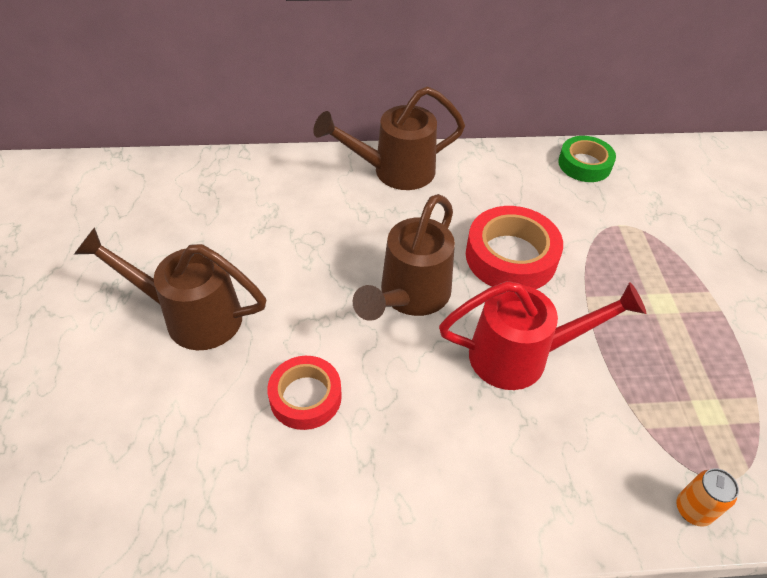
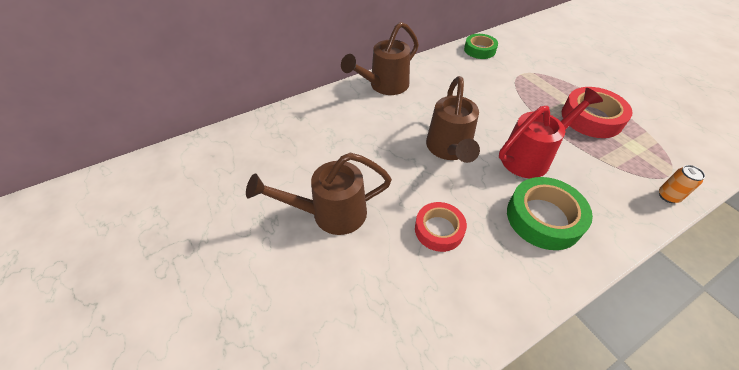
camera: 25 degrees left, 0 degrees up
red tape [466,206,563,289] -> red tape moved to [562,87,633,138]
none -> green tape [507,177,593,250]

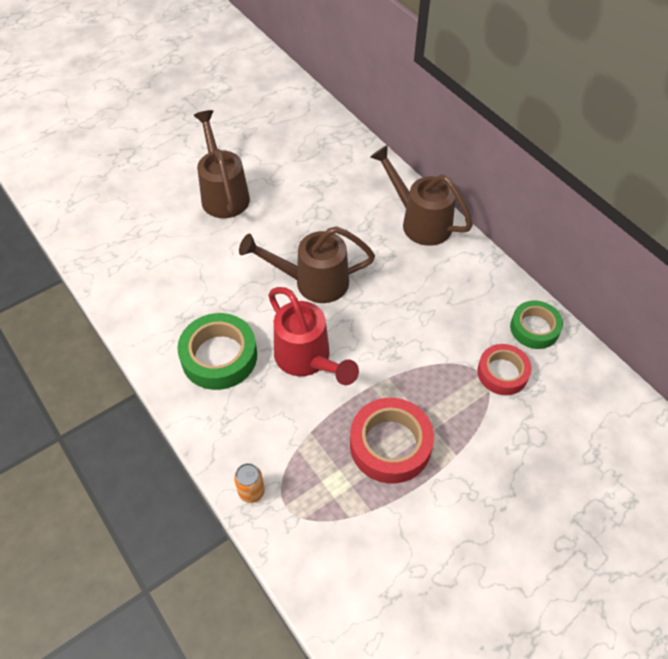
camera: 85 degrees right, 5 degrees up
red tape [415,202,467,252] -> red tape moved to [477,344,532,395]

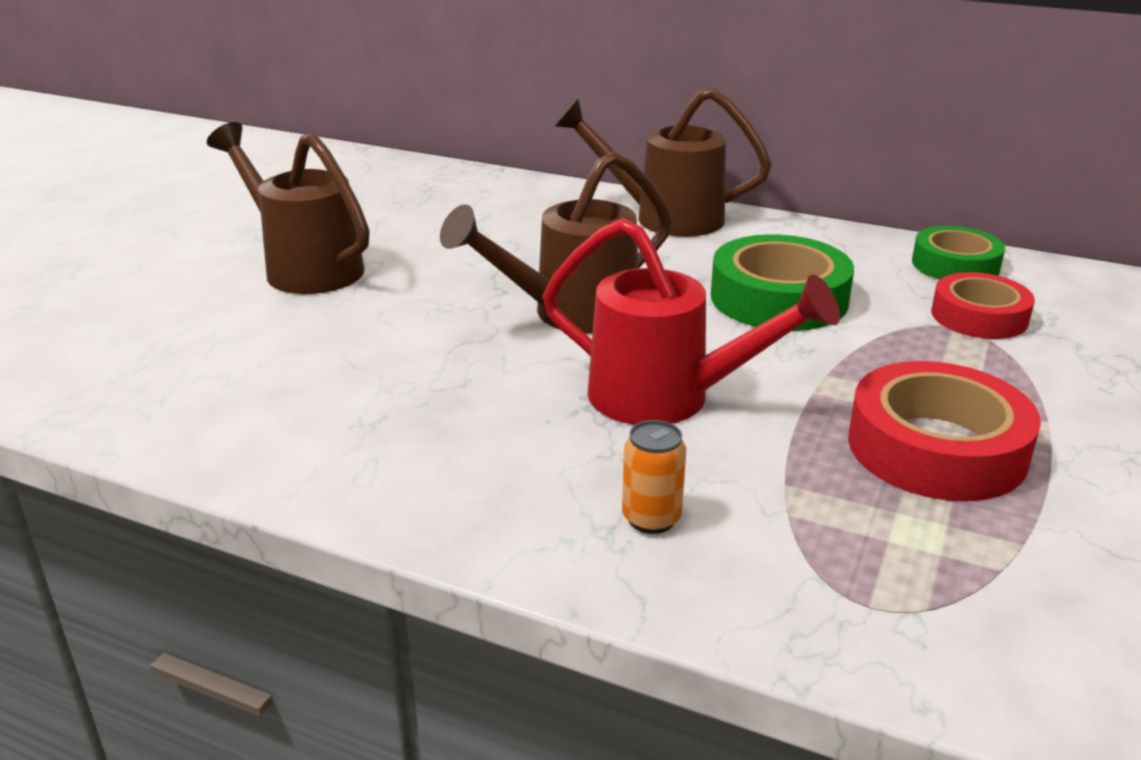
camera: 30 degrees left, 25 degrees down
green tape [177,313,257,390] -> green tape moved to [711,234,854,331]
orange can [234,463,265,503] -> orange can moved to [622,420,686,534]

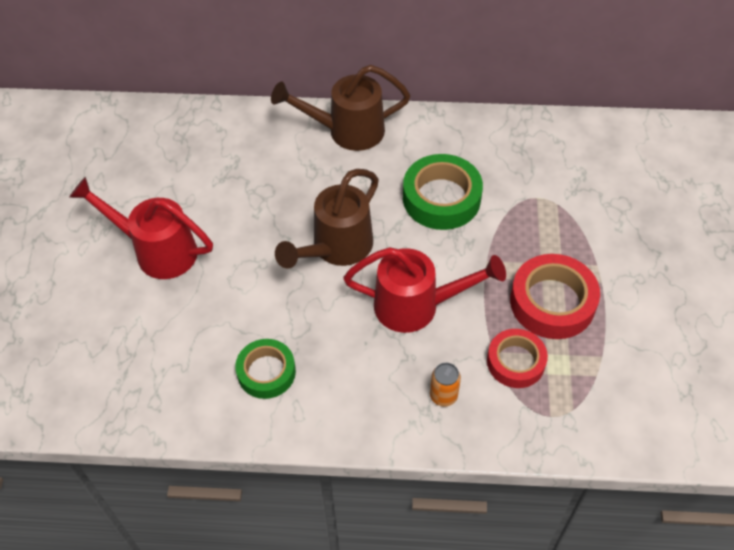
camera: 20 degrees left, 25 degrees up
brown watering can [207,122,370,294] -> red watering can [69,177,213,279]
green tape [912,226,1005,280] -> green tape moved to [235,339,296,399]
red tape [931,272,1035,339] -> red tape moved to [487,329,548,388]

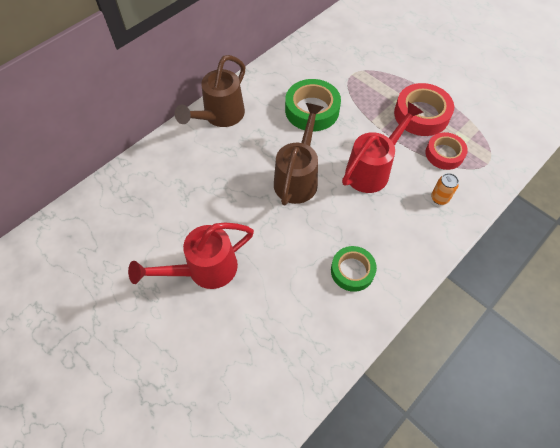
camera: 50 degrees left, 5 degrees up
brown watering can [275,169,379,269] -> brown watering can turned 150 degrees counterclockwise [274,103,324,205]

